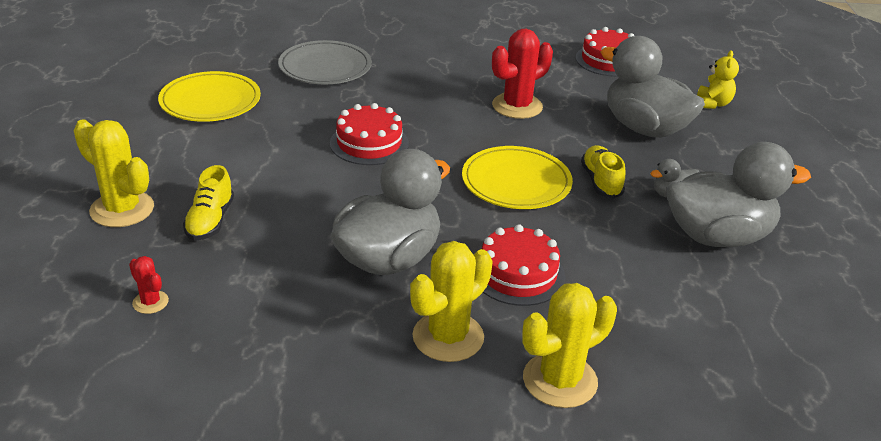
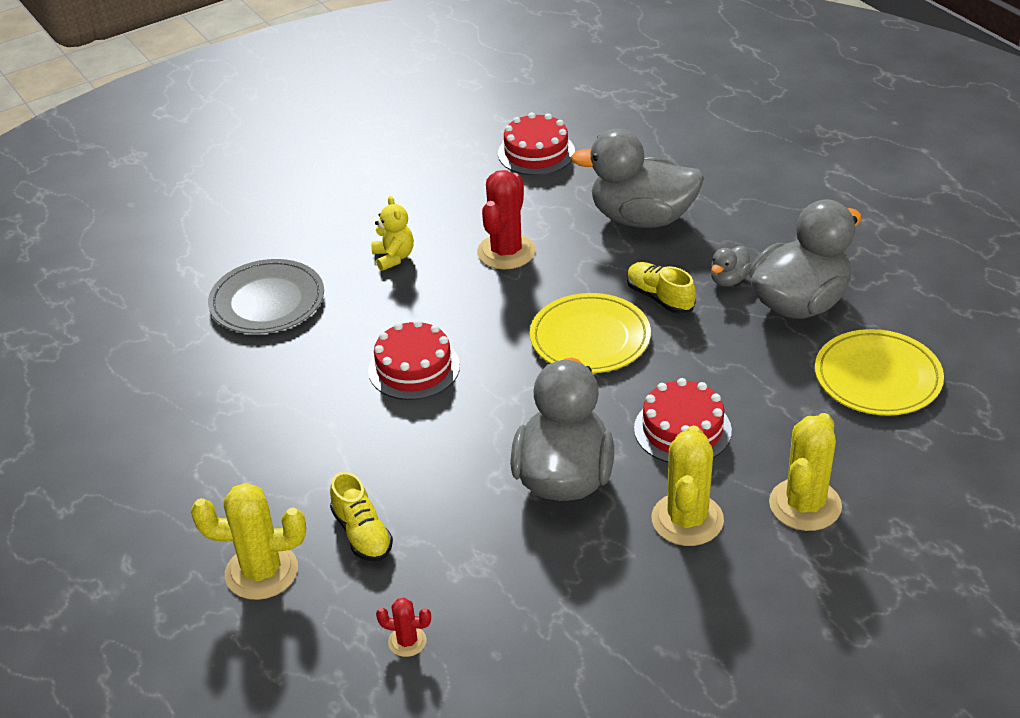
camera: 30 degrees left, 5 degrees up
yellow plate [158,71,261,122] -> yellow plate moved to [815,329,944,416]
yellow teddy bear [697,50,739,109] -> yellow teddy bear moved to [371,196,414,271]

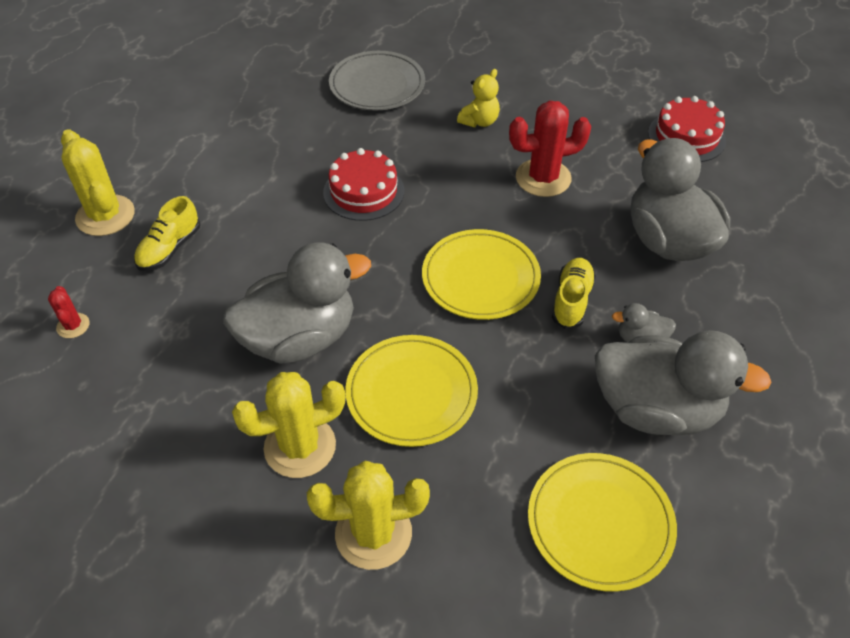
camera: 55 degrees right, 10 degrees up
red cake [634,378,732,462] -> yellow plate [345,335,478,447]

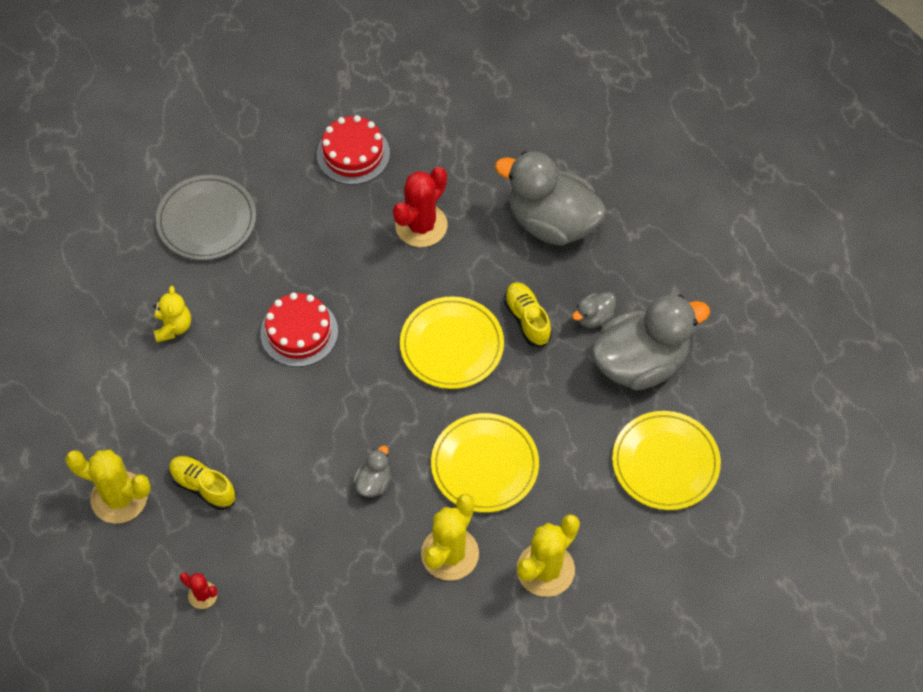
camera: 40 degrees left, 10 degrees up
yellow shoe [134,196,200,271] -> yellow shoe turned 135 degrees clockwise [169,456,236,510]
grey duck [223,242,371,364] -> grey duck [353,445,391,497], size x0.43
yellow teddy bear [457,69,500,127] -> yellow teddy bear moved to [153,286,191,342]
red cake [648,96,726,162] -> red cake moved to [317,115,390,185]

